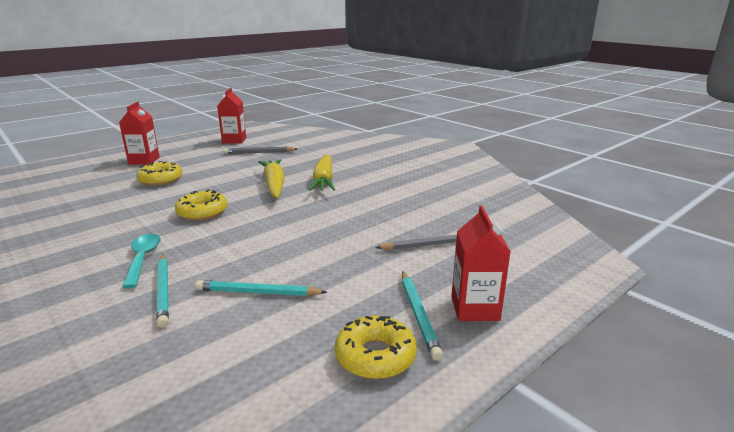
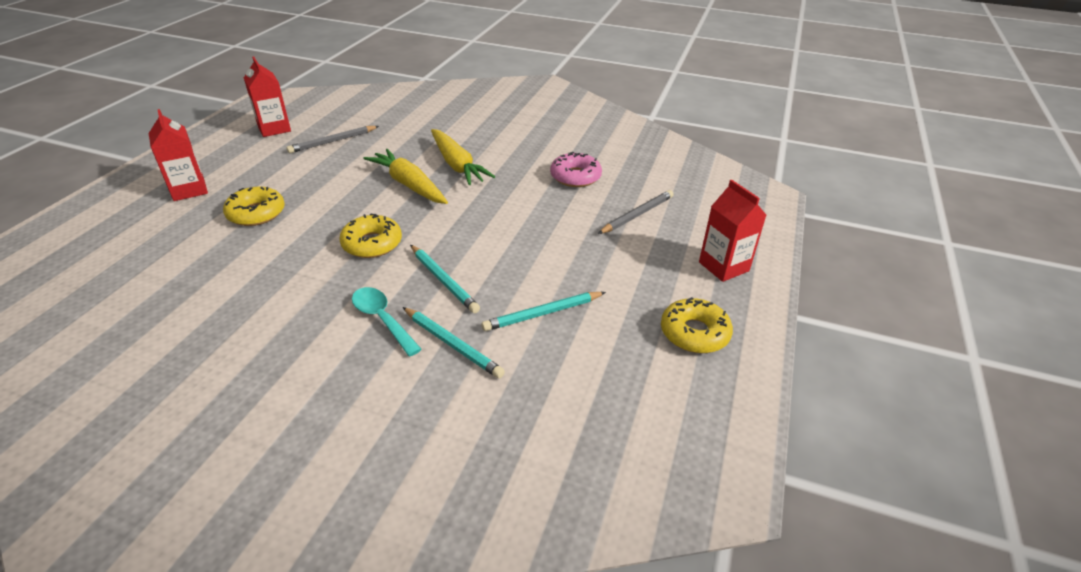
camera: 30 degrees left, 15 degrees up
turquoise pencil [402,271,443,361] -> turquoise pencil moved to [410,245,480,313]
none -> pink donut [550,152,602,187]

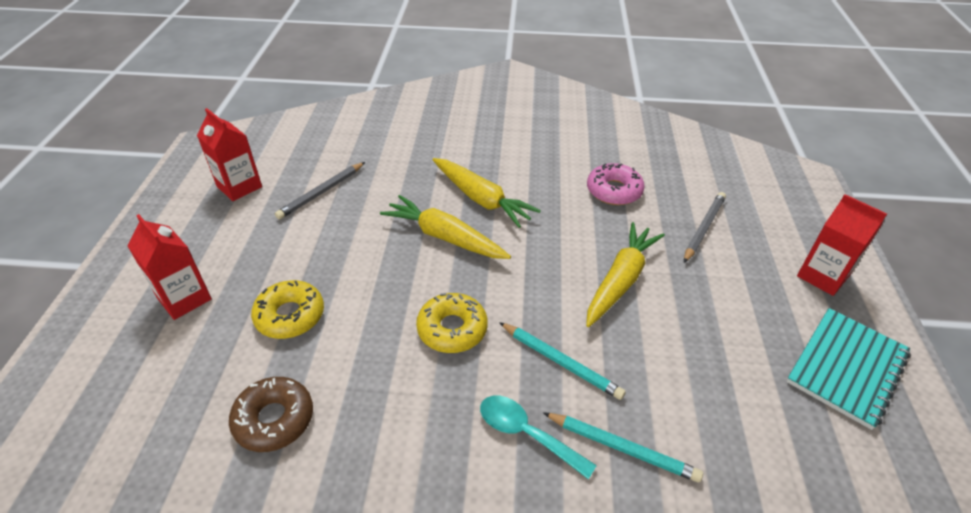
camera: 15 degrees left, 5 degrees up
turquoise pencil [482,292,606,331] -> none
yellow donut [661,297,733,353] -> turquoise notebook [786,308,911,430]
none -> brown donut [229,377,313,452]
none -> yellow carrot [586,222,665,327]

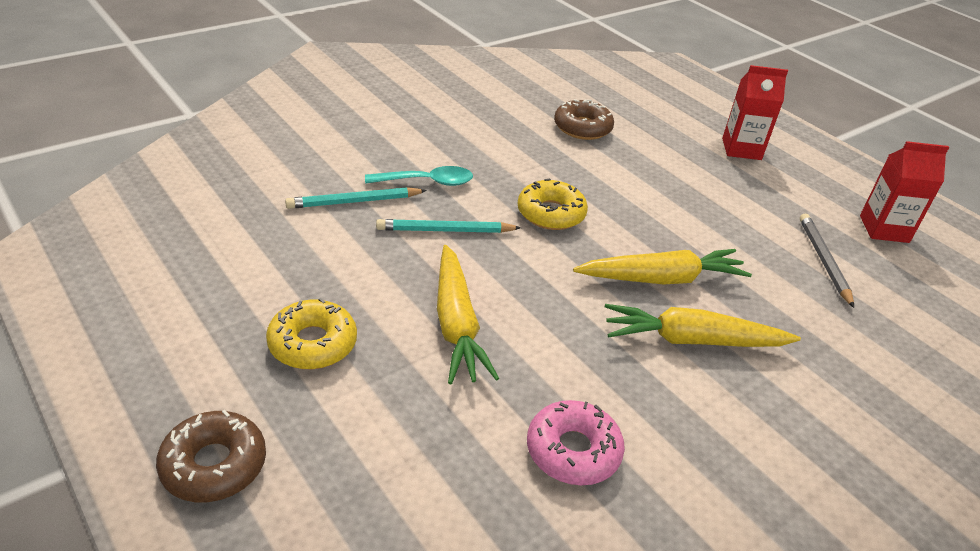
camera: 135 degrees right, 5 degrees down
yellow donut [251,280,324,339] -> yellow donut moved to [266,298,357,369]
grey pencil [684,192,726,263] -> none
turquoise notebook [786,308,911,430] -> none
red carton [797,194,887,296] -> brown donut [156,410,266,502]

